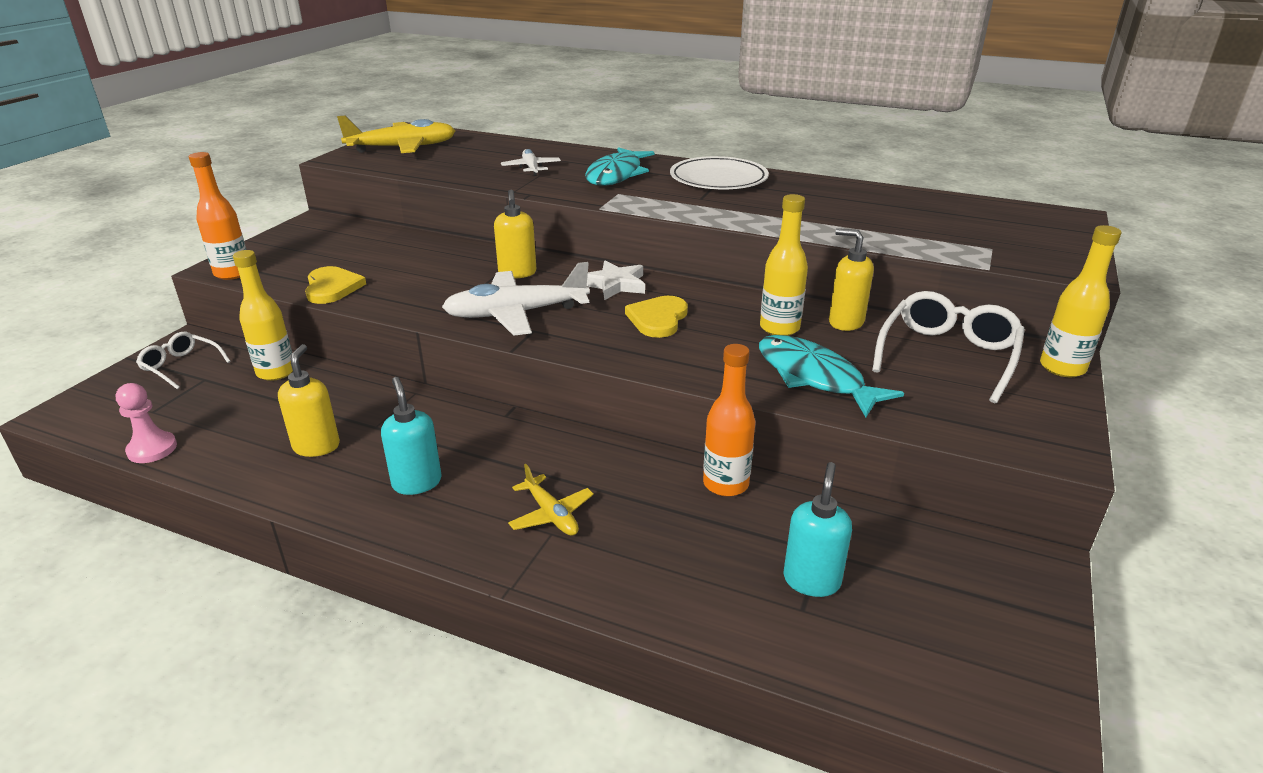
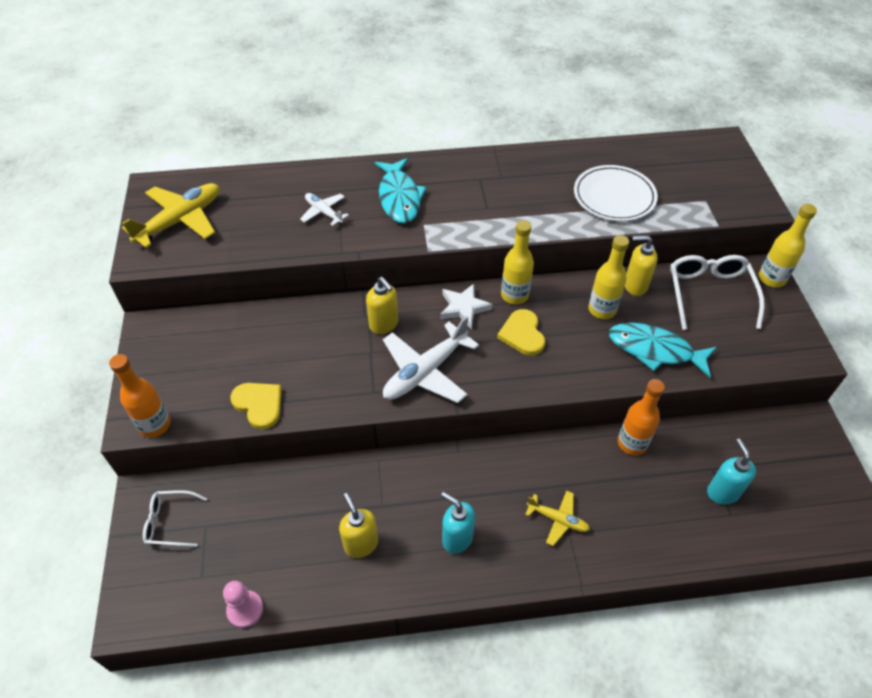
camera: 30 degrees left, 20 degrees up
yellow bottle [233,250,293,381] -> yellow bottle moved to [501,220,534,304]
white plate [670,156,769,189] -> white plate moved to [574,165,658,221]

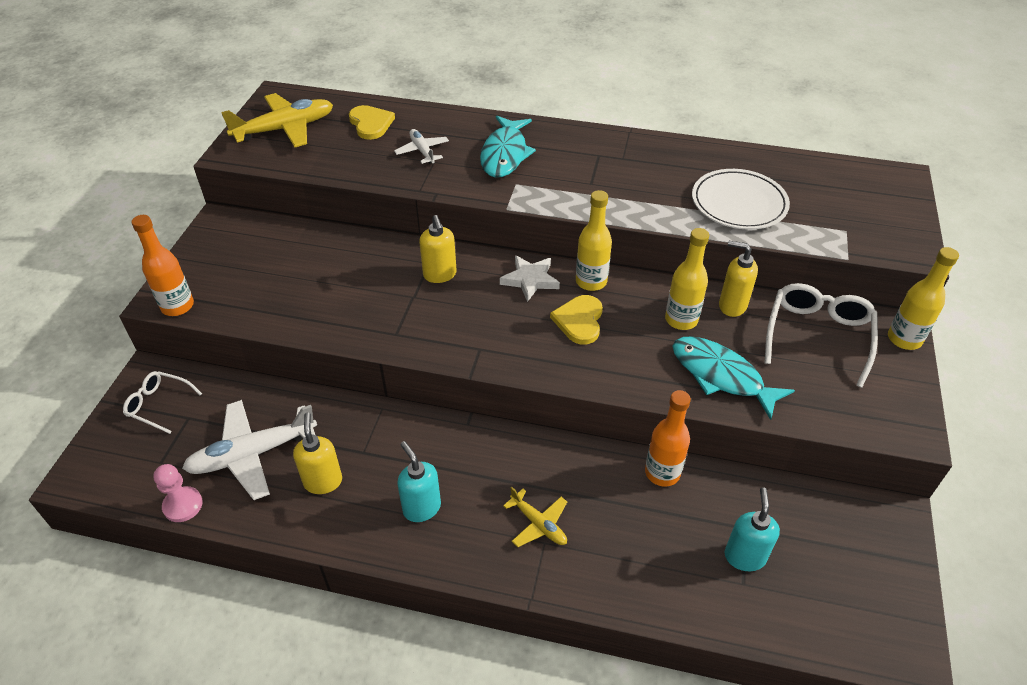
camera: 20 degrees right, 5 degrees down
yellow heart [231,383,282,429] -> yellow heart moved to [349,105,395,140]
white plane [383,316,479,403] -> white plane moved to [182,400,317,500]

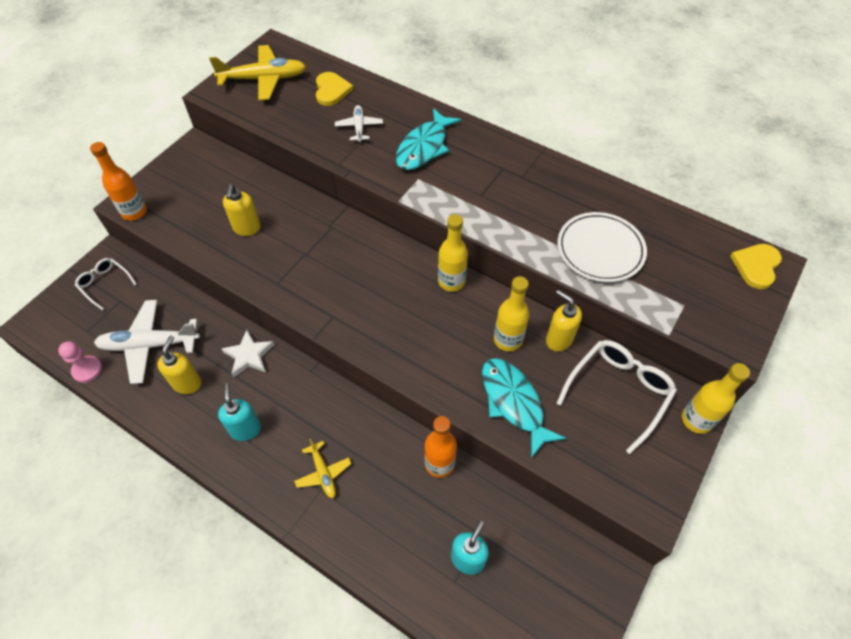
camera: 20 degrees right, 10 degrees up
yellow soap dispenser [419,215,457,283] -> yellow soap dispenser moved to [223,184,261,236]
white star [500,255,560,302] -> white star moved to [222,330,274,377]
yellow heart [550,295,603,345] -> yellow heart moved to [730,244,782,289]

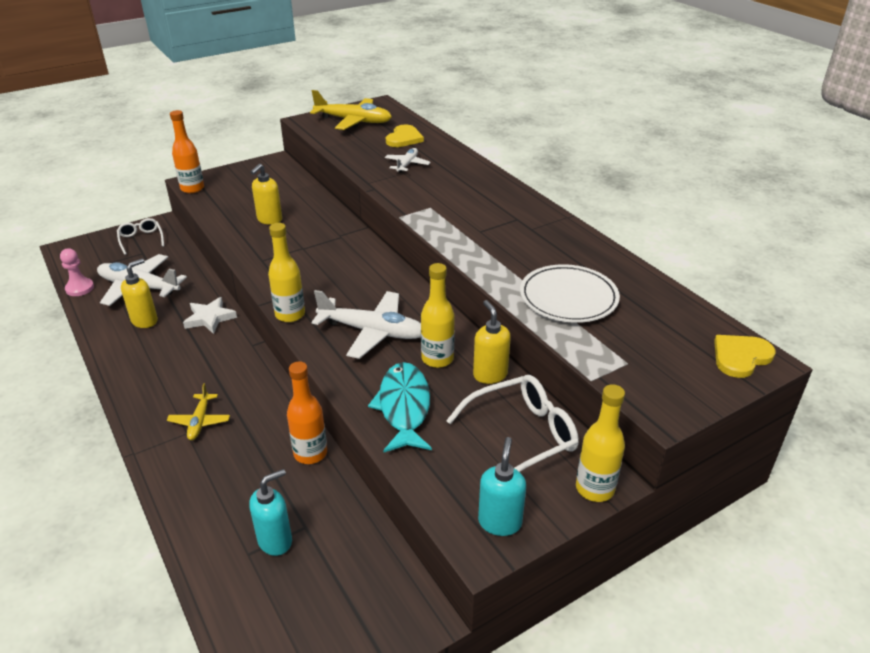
camera: 25 degrees right, 20 degrees down
turquoise soap dispenser [218,383,261,441] -> turquoise soap dispenser moved to [478,437,526,536]
turquoise fish [396,108,462,170] -> none
yellow bottle [438,214,468,292] -> yellow bottle moved to [268,223,305,322]
none -> white plane [312,290,421,359]

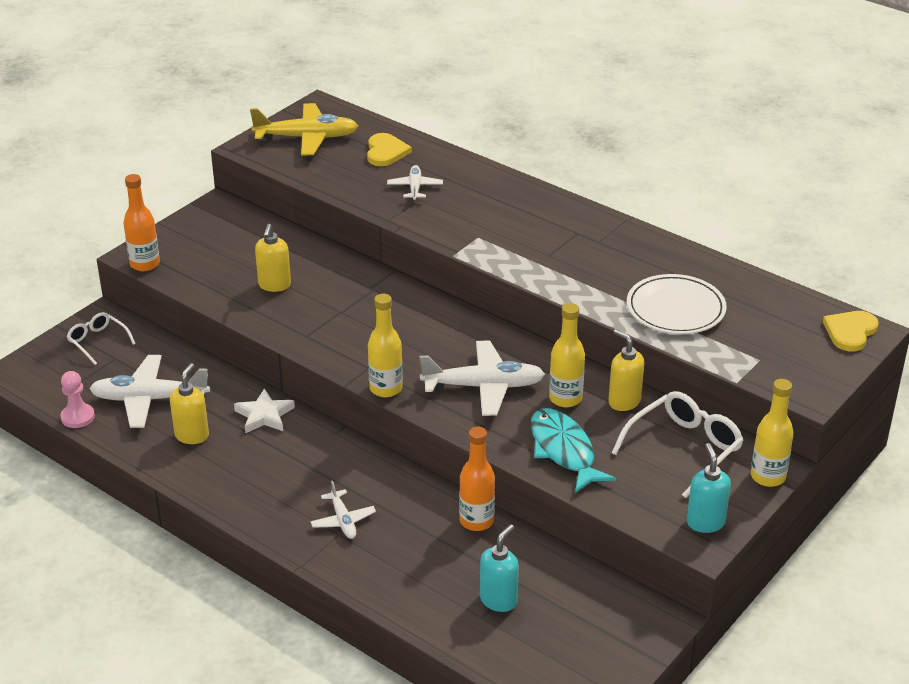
camera: 20 degrees left, 0 degrees up
yellow plane [167,383,230,440] -> white plane [310,481,376,539]

